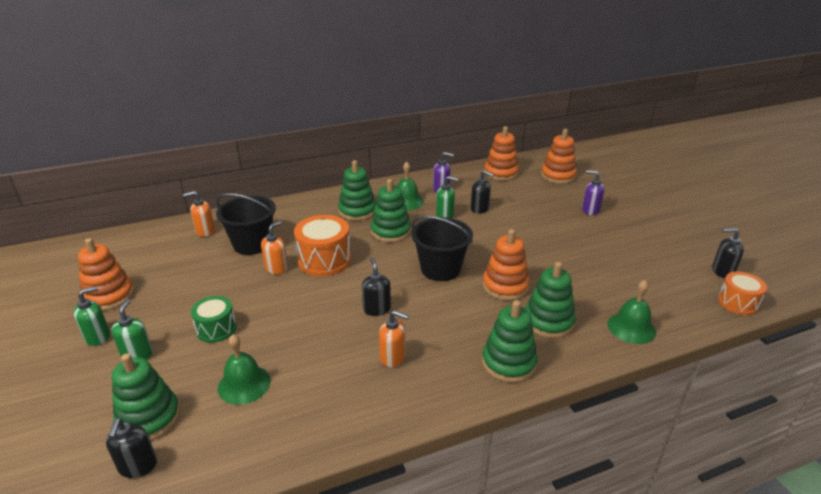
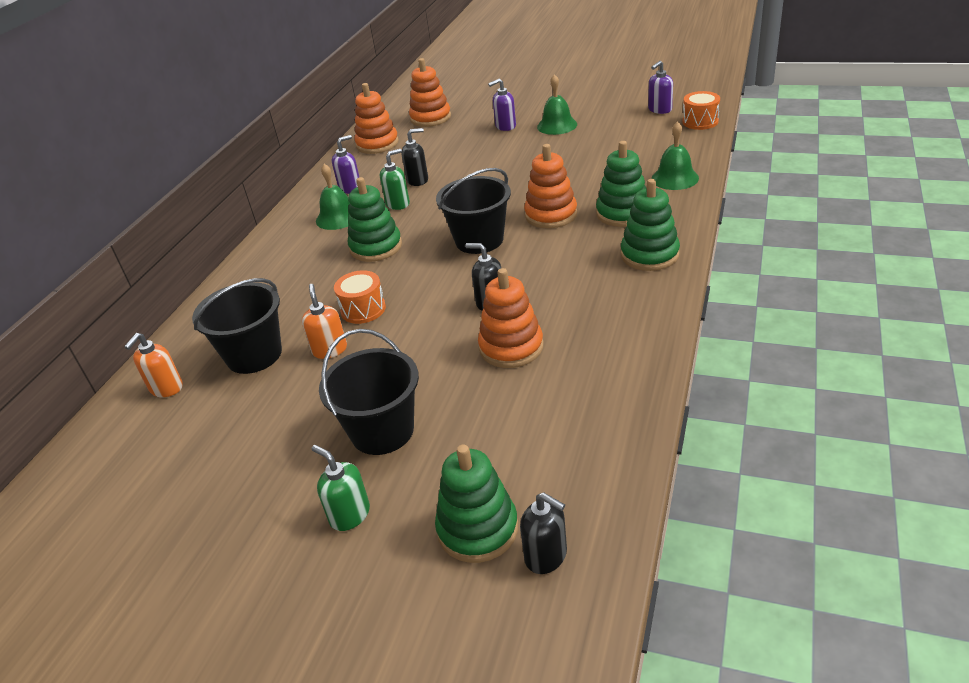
camera: 45 degrees left, 5 degrees up
green soap dispenser [74,286,110,346] -> none
orange stacking toy [78,238,134,311] -> orange stacking toy moved to [478,268,543,368]
green drum [191,296,237,343] -> black bucket [319,329,419,455]
green bell [218,334,271,405] -> green bell moved to [537,74,577,135]
orange drum [294,215,351,276] -> orange drum [334,270,386,324], size x0.63
green stacking toy [338,160,376,221] -> none
orange soap dispenser [379,310,409,367] -> none
black soap dispenser [712,228,744,278] -> purple soap dispenser [648,61,673,114]

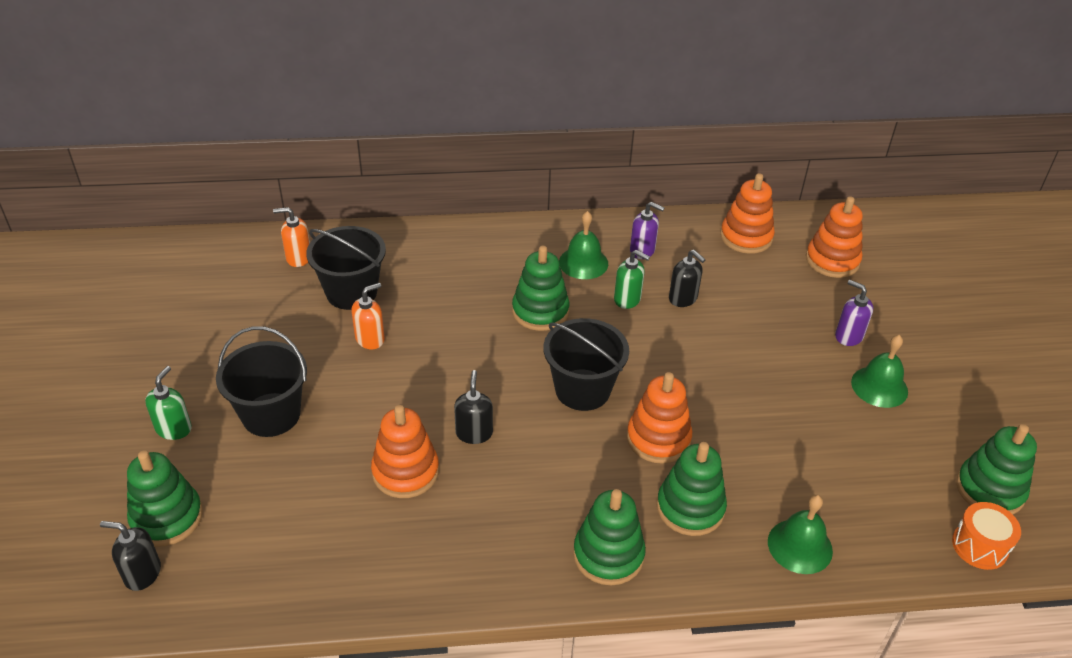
camera: 60 degrees right, 5 degrees up
orange drum [334,270,386,324] -> none
black soap dispenser [520,492,567,574] -> black soap dispenser turned 90 degrees clockwise [100,521,161,591]
purple soap dispenser [648,61,673,114] -> green stacking toy [956,424,1037,514]

